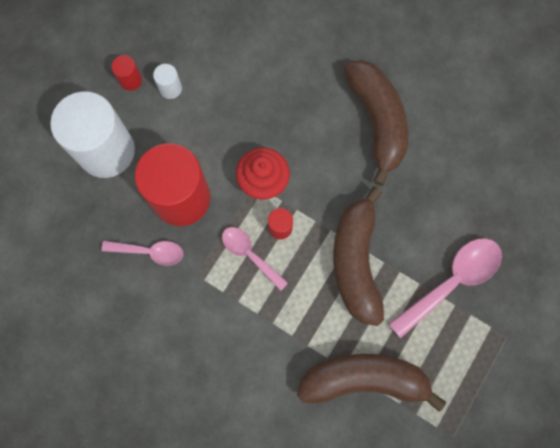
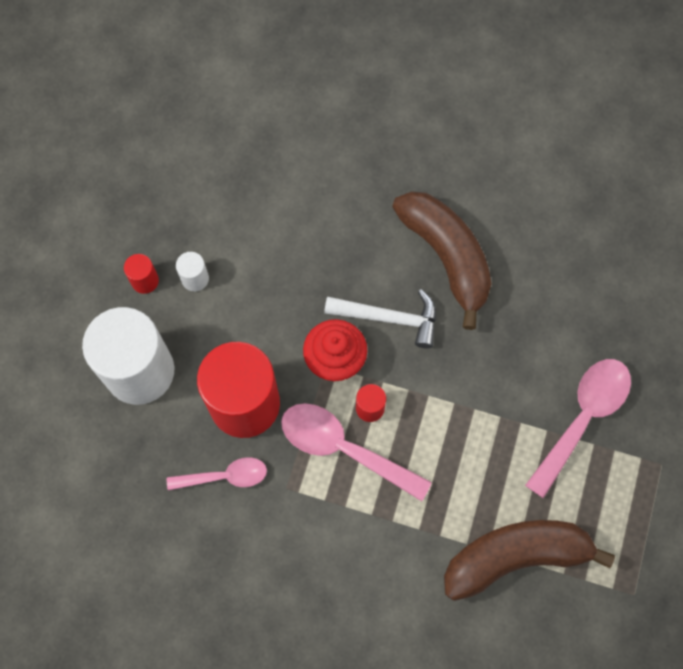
camera: 15 degrees left, 5 degrees down
pink spoon [222,227,288,291] -> pink spoon [281,403,432,501], size x1.63
brown banana [333,186,384,326] -> none
none -> white hammer [324,289,436,349]

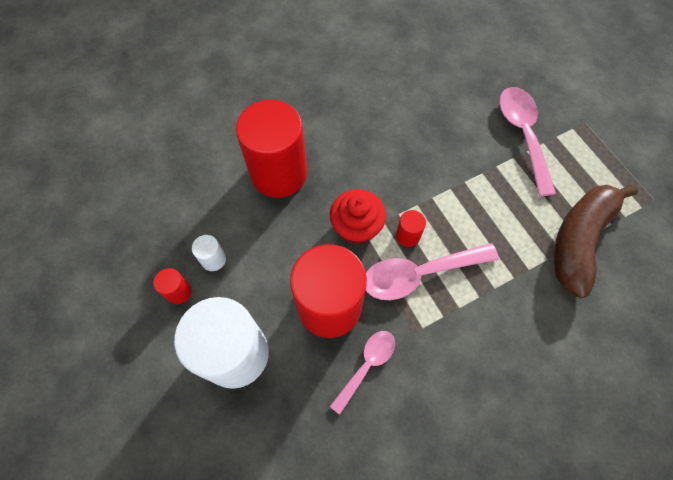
camera: 45 degrees left, 5 degrees down
white hammer [324,289,436,349] -> none
brown banana [392,191,492,330] -> none
none -> red cylinder [236,100,307,198]

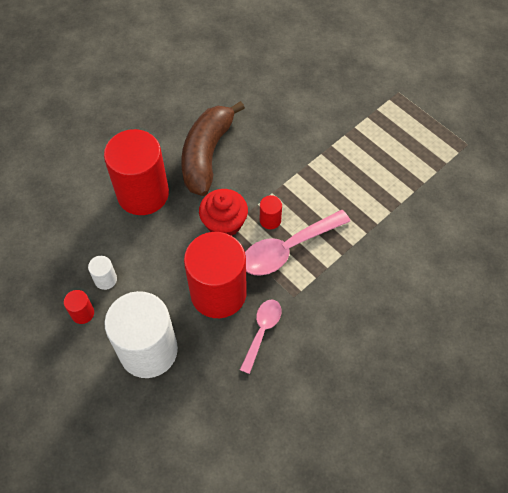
camera: 15 degrees left, 5 degrees down
pink spoon [499,87,556,197] -> none
brown banana [554,185,638,298] -> brown banana moved to [181,101,245,196]

